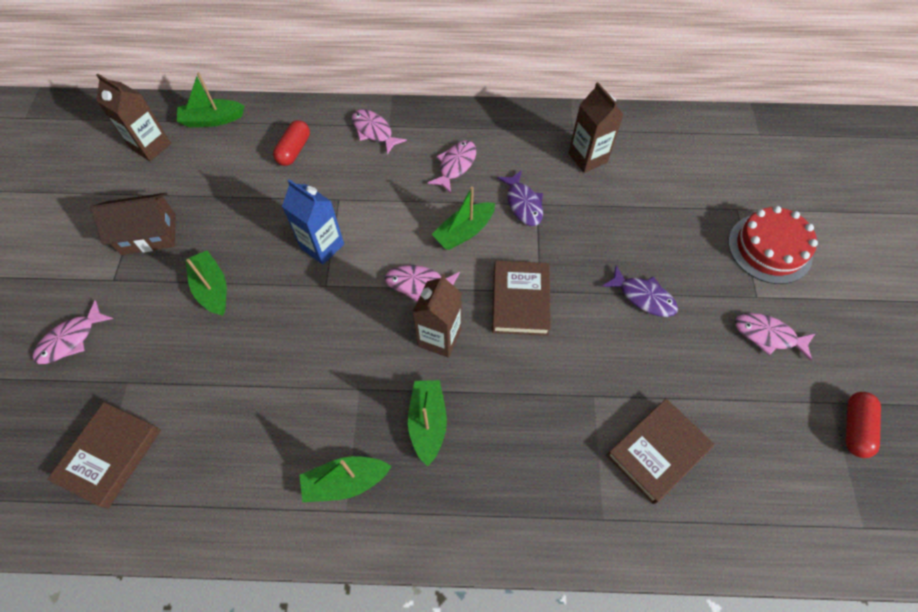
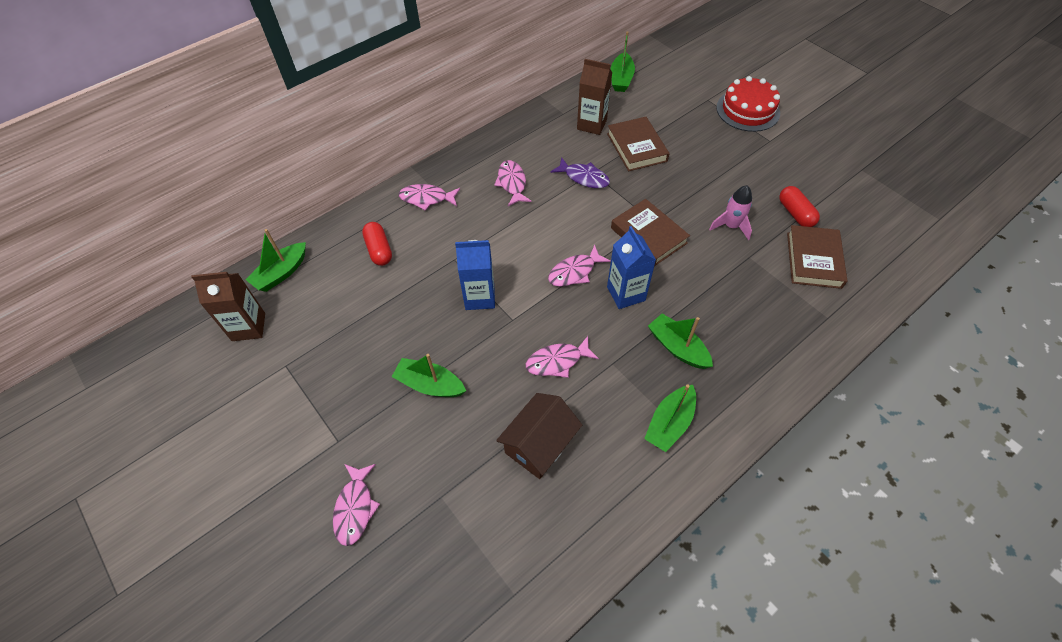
camera: 40 degrees left, 5 degrees down
brown book [47,402,161,509] -> brown book moved to [607,117,669,171]
brown house [90,193,176,255] -> brown house moved to [496,393,582,479]
brown carton [412,274,462,358] -> blue carton [607,226,656,309]
green boat [432,186,495,250] -> green boat moved to [611,31,635,92]
purple fish [602,265,678,317] -> none
pink fish [735,313,815,361] -> pink fish moved to [526,336,599,378]
red capsule [846,392,881,458] -> red capsule moved to [779,186,820,227]
none -> pink rocket [709,185,752,240]

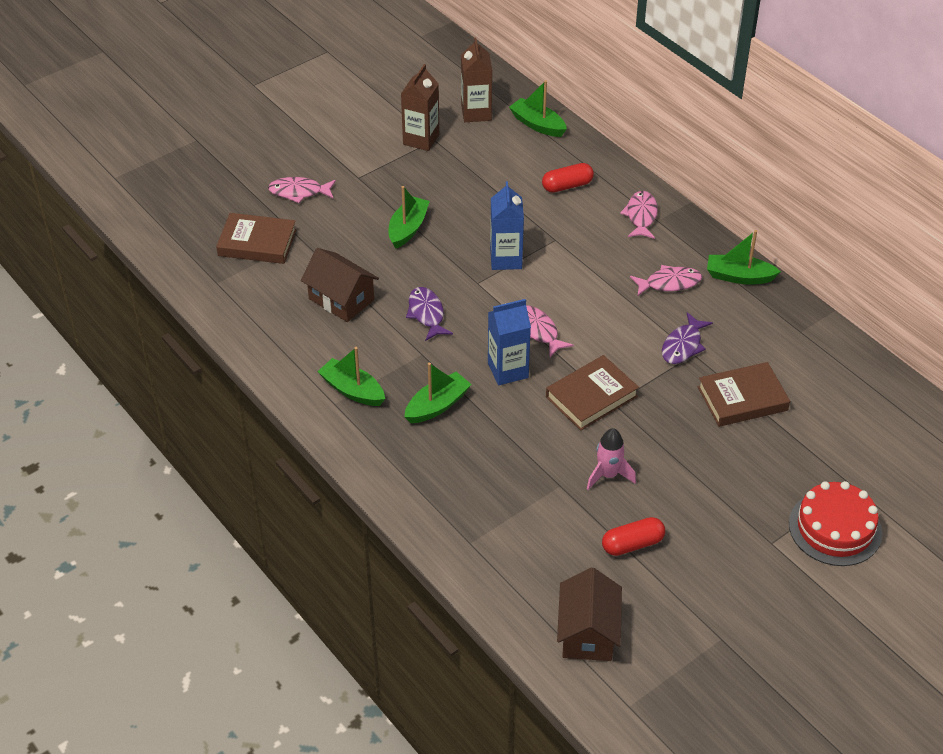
camera: 90 degrees right, 10 degrees down
pink fish [526,336,599,378] -> purple fish [406,287,453,341]
brown carton [577,59,612,135] -> brown carton moved to [401,64,439,151]
green boat [611,31,635,92] -> green boat moved to [707,230,781,284]
brown book [787,225,847,289] -> brown book moved to [216,213,297,264]
none -> brown house [557,568,622,661]

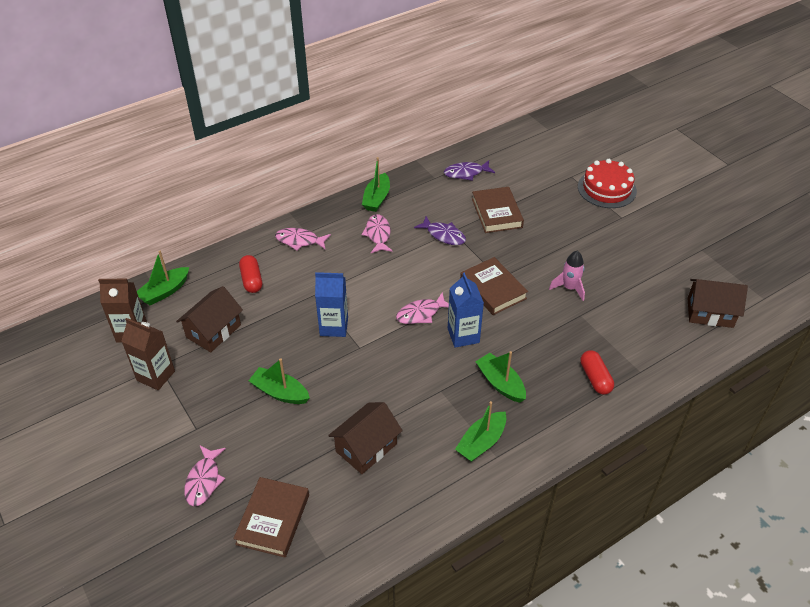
camera: 85 degrees left, 0 degrees up
purple fish [406,287,453,341] -> purple fish moved to [444,160,495,181]
red capsule [602,517,665,556] -> red capsule moved to [580,350,614,395]
none -> brown house [176,286,243,352]

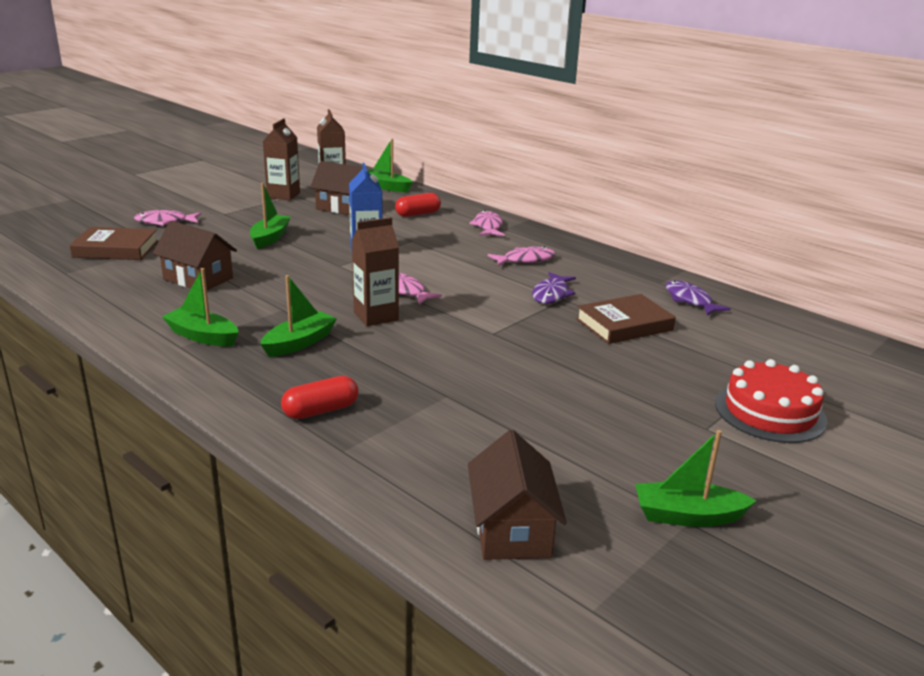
camera: 75 degrees right, 20 degrees down
green boat [362,157,390,212] -> green boat moved to [635,430,757,527]
blue carton [448,273,484,348] -> brown carton [352,217,399,326]
brown book [460,257,528,315] -> none
pink rocket [549,251,585,301] -> none

